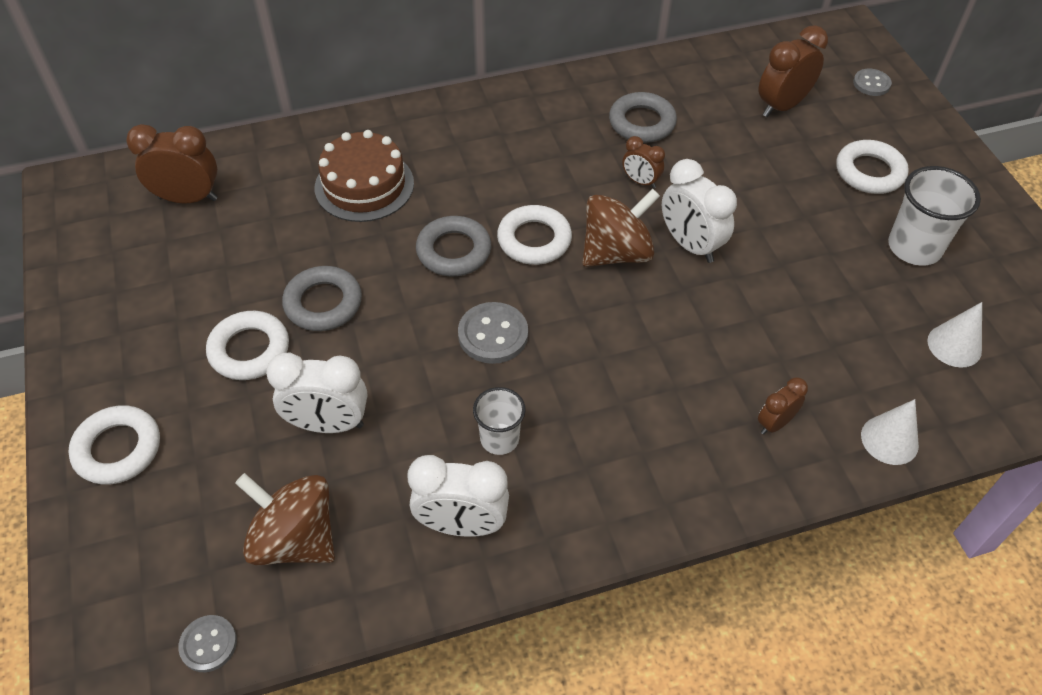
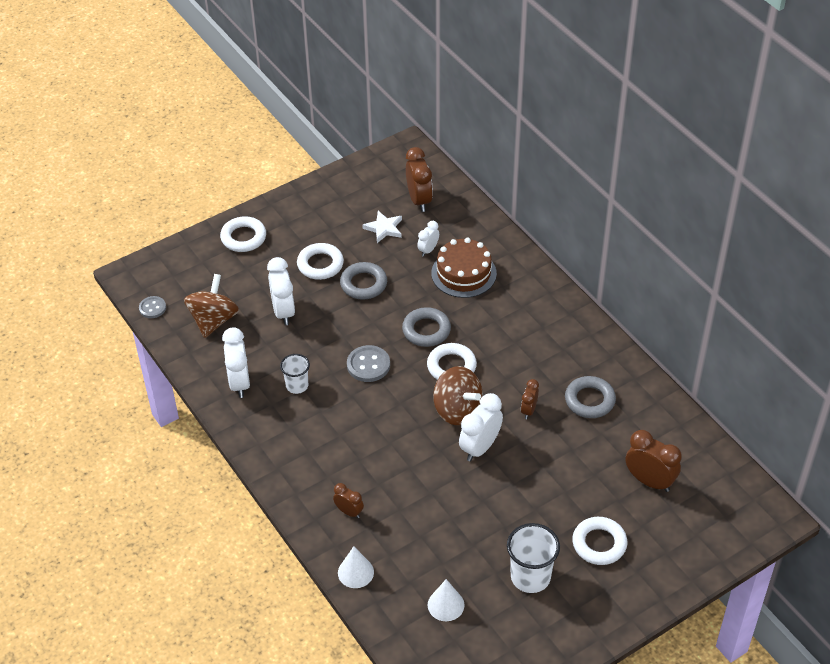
camera: 75 degrees right, 5 degrees down
grey button [853,69,892,96] -> none
none -> white star [362,211,402,243]
none -> white clock [417,221,439,257]

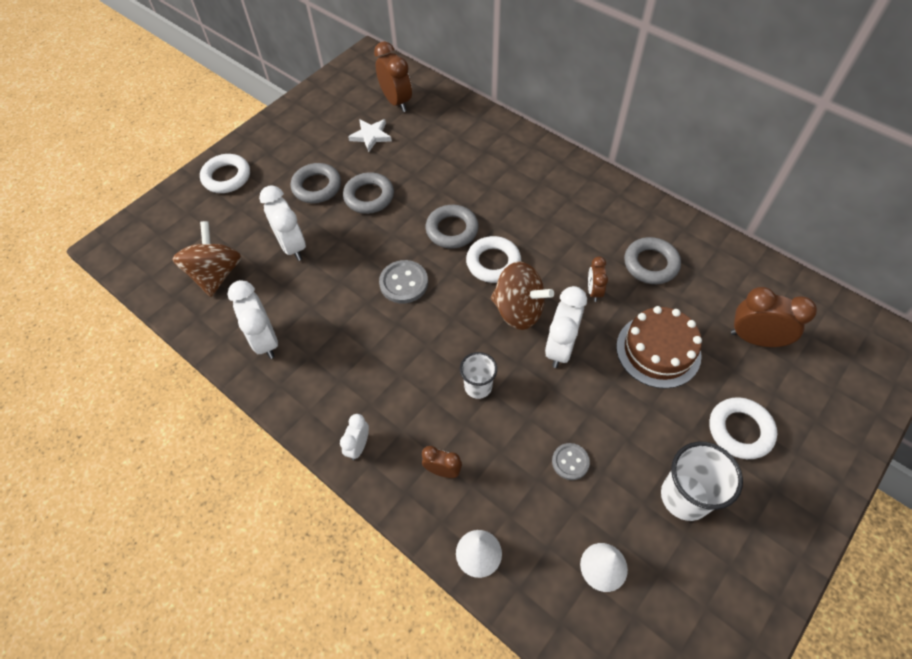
camera: 15 degrees left, 10 degrees up
grey button [139,296,166,318] -> grey button moved to [552,443,590,480]
white cup [280,354,310,394] -> white cup moved to [460,352,497,399]
white ring [297,243,344,280] -> grey ring [291,163,341,203]
white clock [417,221,439,257] -> white clock moved to [340,414,369,460]
brown cake [431,238,497,298] -> brown cake moved to [616,306,702,389]

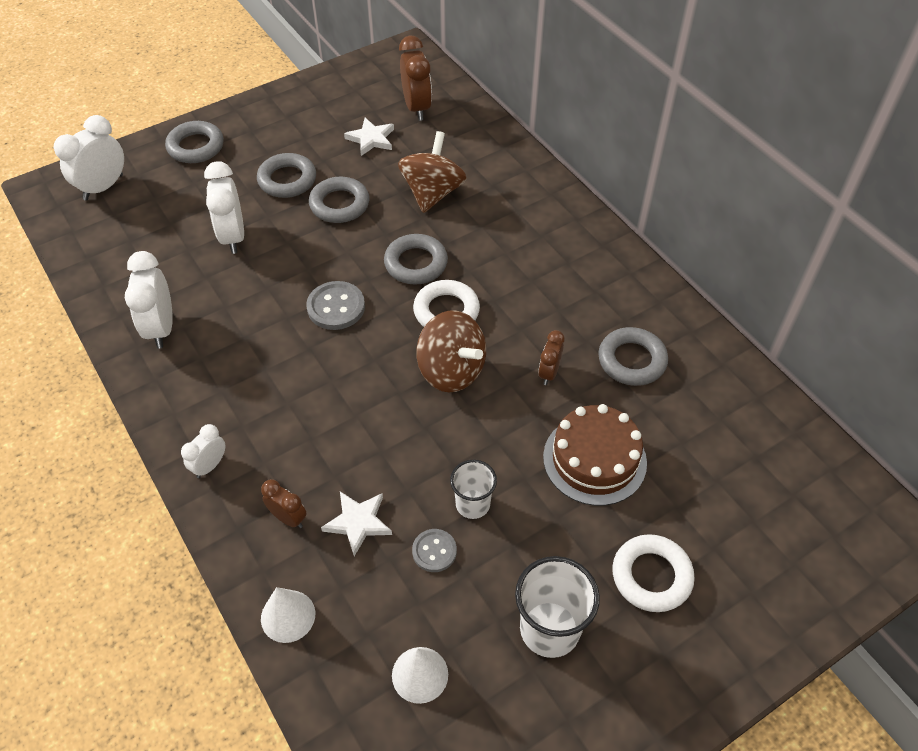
camera: 15 degrees right, 5 degrees down
brown spinning top [172,221,241,297] -> brown spinning top moved to [398,131,467,213]
white ring [200,154,250,193] -> grey ring [165,121,224,163]
white cup [460,352,497,399] -> white cup moved to [450,460,497,519]
white clock [545,286,587,368] -> white clock moved to [54,115,124,201]
brown clock [731,287,817,347] -> none
none -> white star [321,492,392,556]

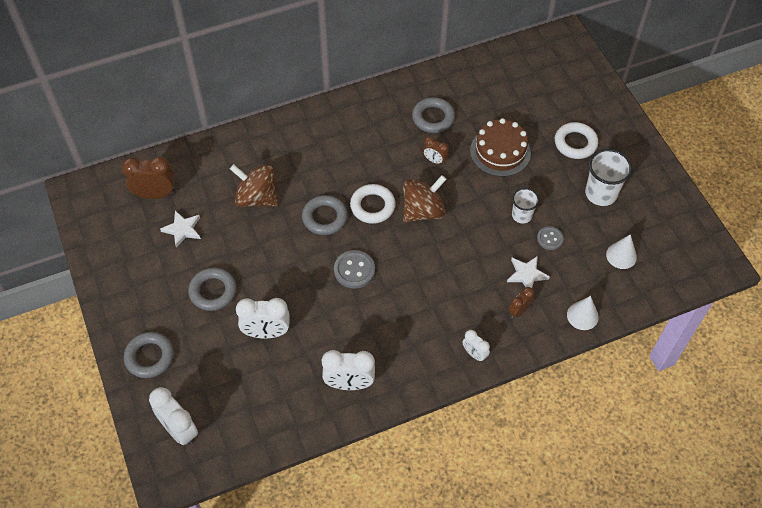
camera: 80 degrees left, 5 degrees up
grey ring [309,177,369,223] -> none

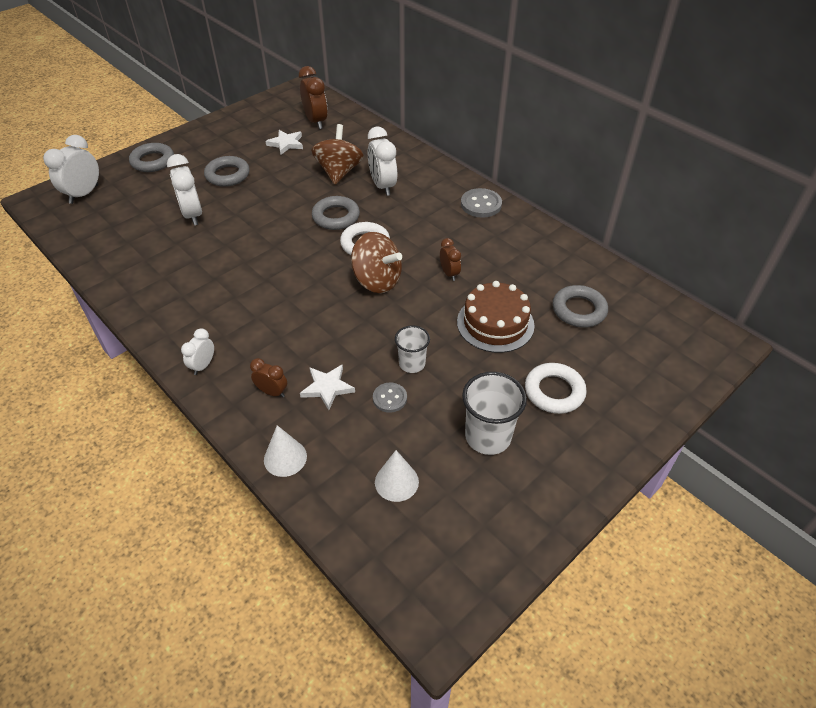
camera: 70 degrees right, 10 degrees down
white clock [322,350,375,390] -> white clock moved to [368,127,397,196]
grey button [334,250,375,289] -> grey button moved to [461,188,502,218]
grey ring [412,97,455,133] -> grey ring moved to [553,285,608,327]
brown clock [423,137,448,165] -> brown clock turned 150 degrees clockwise [440,238,461,281]

